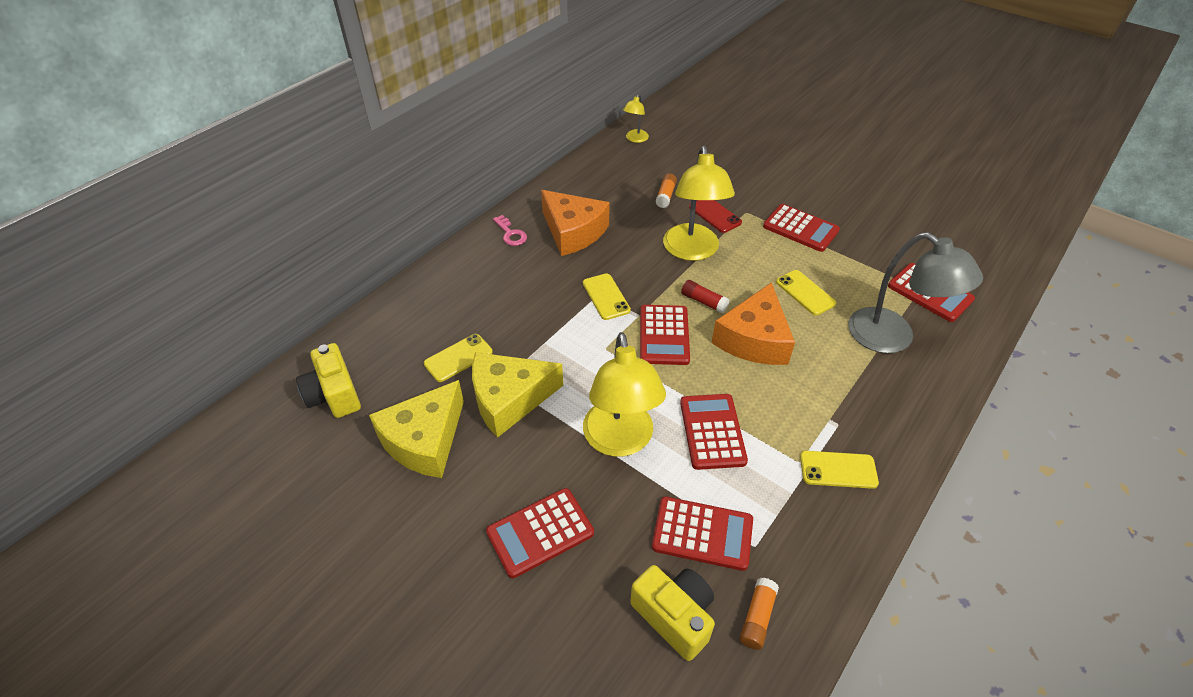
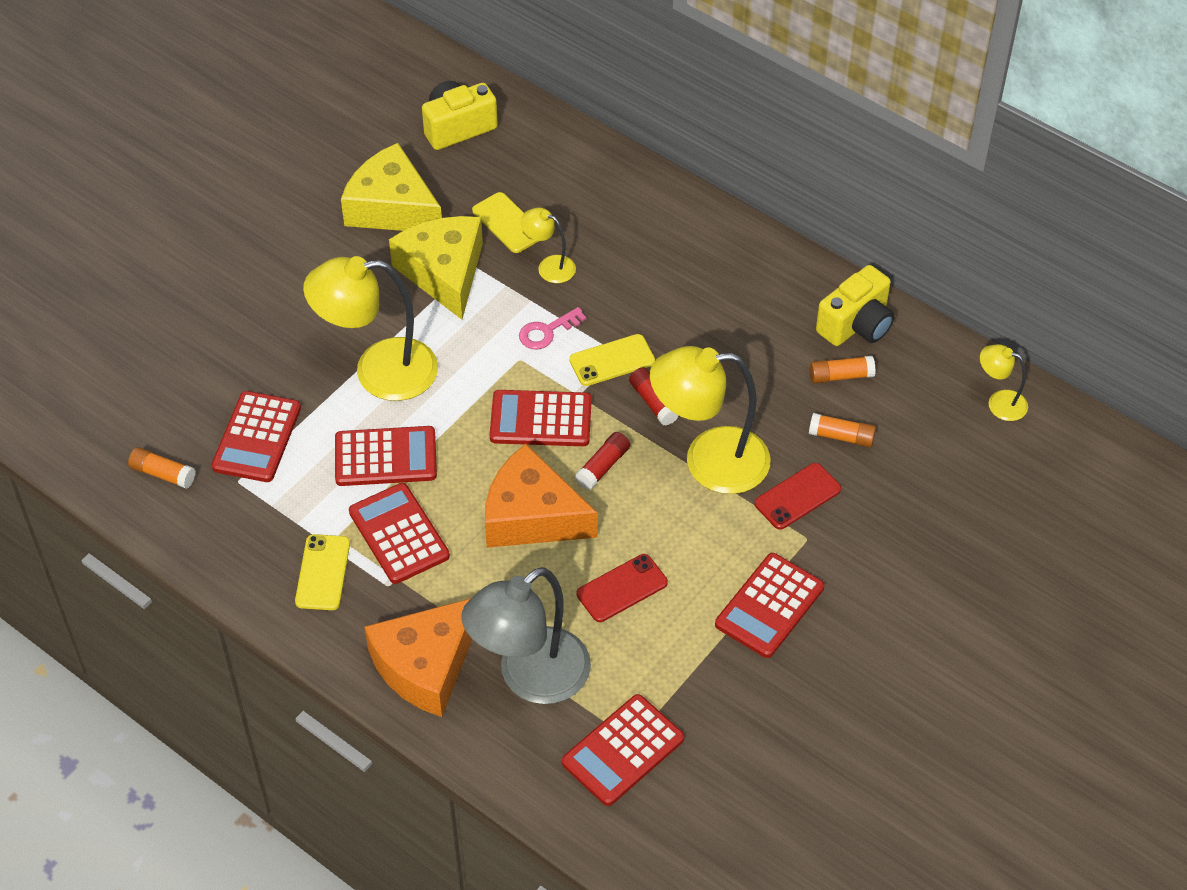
camera: 90 degrees right, 5 degrees up
red calculator [486,488,594,578] -> red calculator moved to [349,483,450,584]
pink key [493,215,527,246] -> pink key moved to [519,307,587,349]
orange cheese [541,190,610,256] -> orange cheese moved to [365,598,472,717]
yellow camera [630,565,715,661] -> yellow camera moved to [816,265,895,346]
yellow phone [776,270,836,315] -> red phone [577,554,668,622]
none -> yellow lamp [521,208,576,283]
none -> red glue stick [629,367,679,426]
none -> orange glue stick [810,356,876,383]

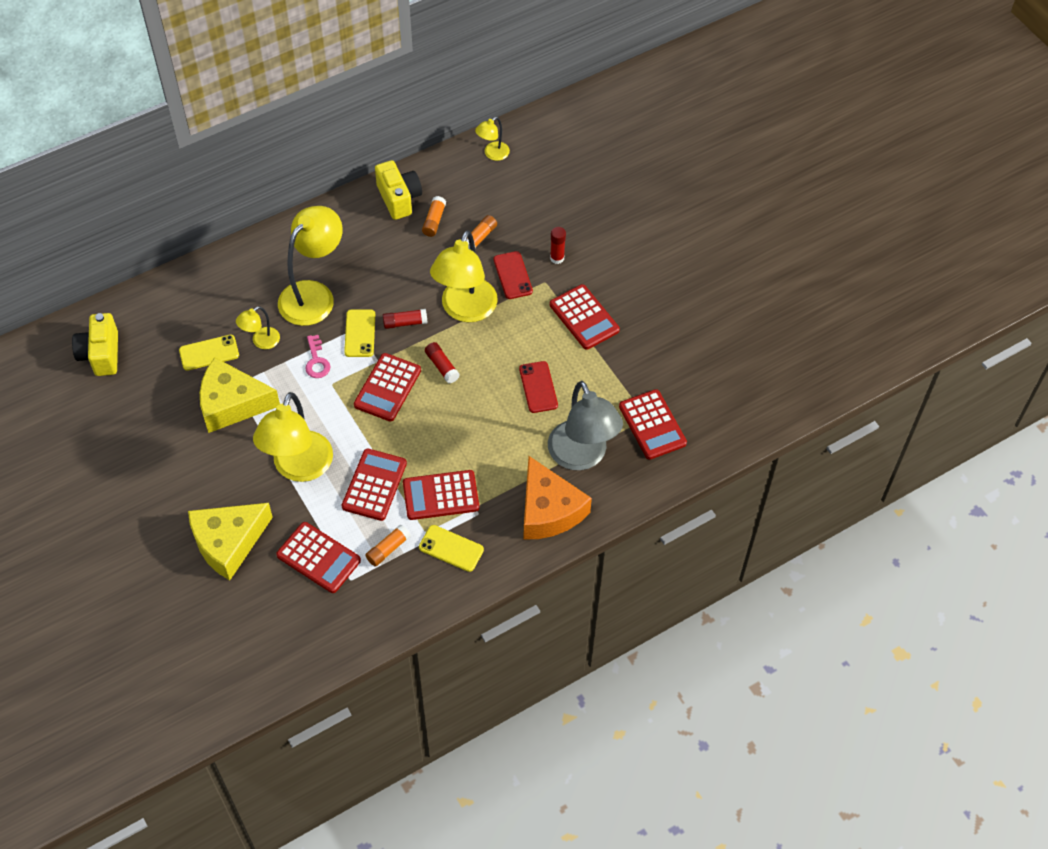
camera: 70 degrees left, 5 degrees up
orange glue stick [128,447,195,489] -> orange glue stick moved to [365,524,411,567]
yellow cheese [341,143,442,231] -> yellow cheese moved to [188,503,273,580]
orange cheese [485,444,598,548] -> none
none -> yellow lamp [278,206,343,326]
none -> red glue stick [550,227,566,264]

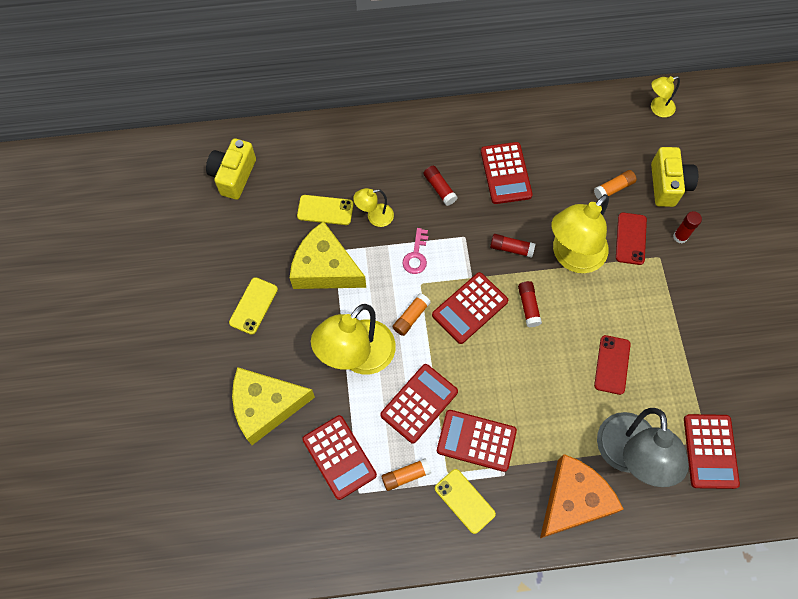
camera: 25 degrees right, 10 degrees up
yellow lamp [278,206,343,326] -> red glue stick [423,166,457,206]
yellow phone [344,309,375,357] -> yellow phone moved to [229,277,278,335]
yellow camera [375,160,422,220] -> yellow camera moved to [651,147,698,207]
orange glue stick [422,196,446,237] -> orange glue stick moved to [392,293,431,336]
orange cheese [523,456,592,540] -> orange cheese turned 135 degrees counterclockwise [540,454,623,538]
red calculator [550,284,620,350] -> red calculator moved to [481,142,533,204]

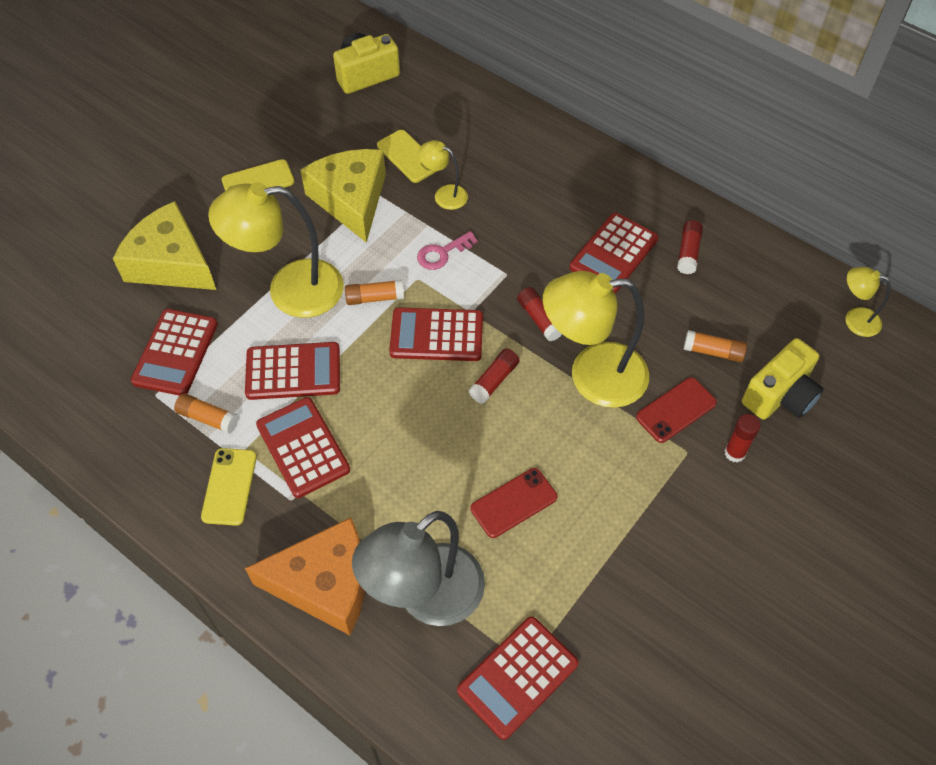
camera: 45 degrees right, 10 degrees down
red glue stick [423,166,457,206] -> red glue stick moved to [677,220,703,274]

